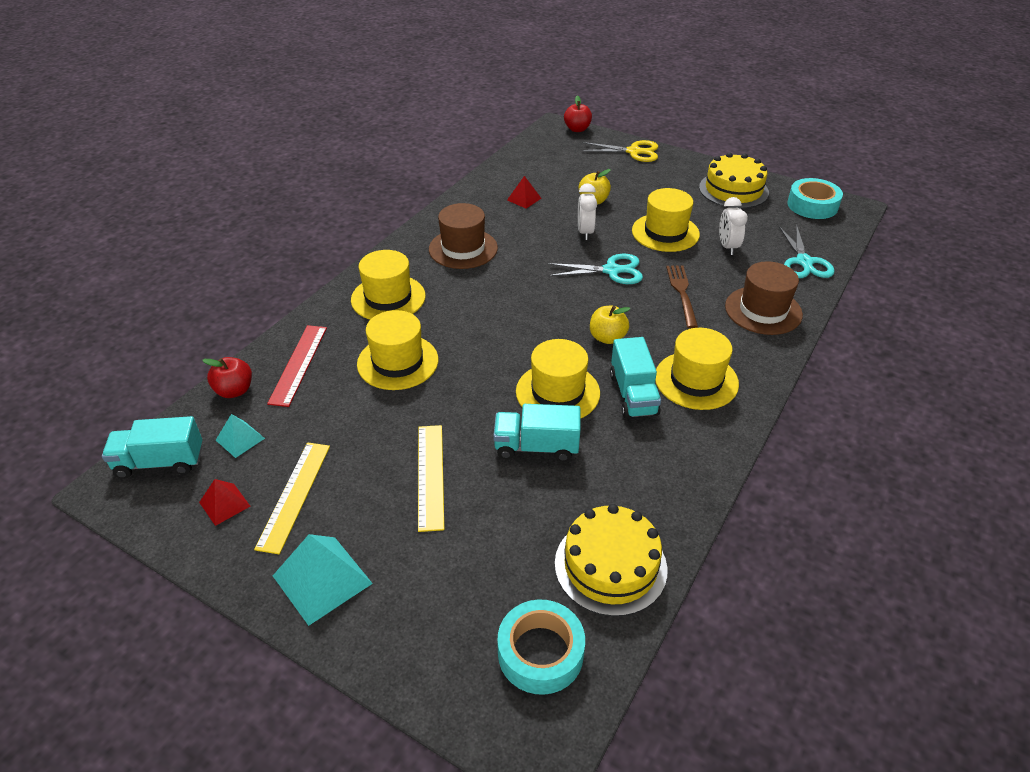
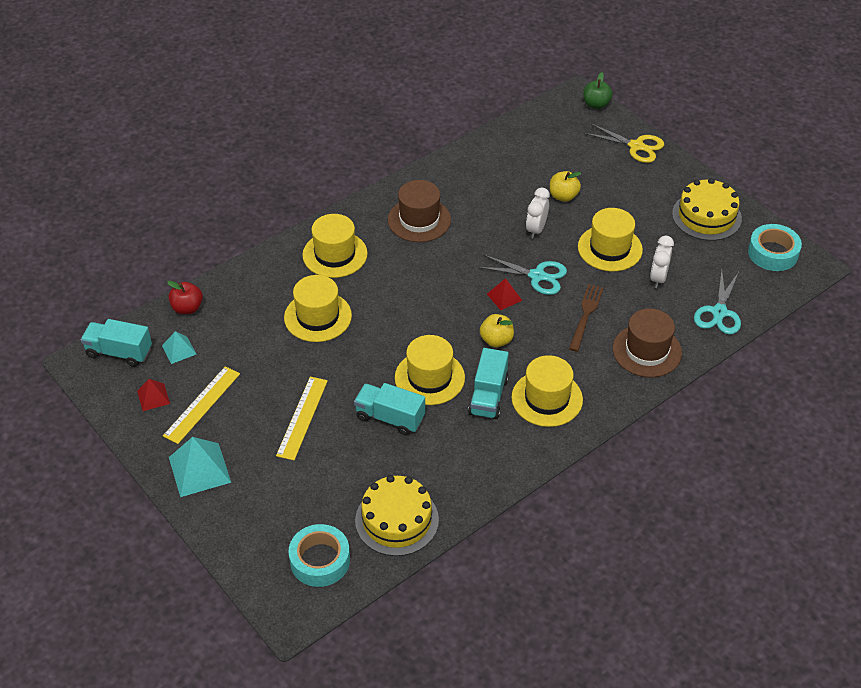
camera: 20 degrees right, 5 degrees up
red ruler [267,325,327,407] -> none
red pyramid [507,176,541,208] -> red pyramid moved to [487,278,523,310]
red apple [564,95,592,132] -> green apple [583,72,613,109]

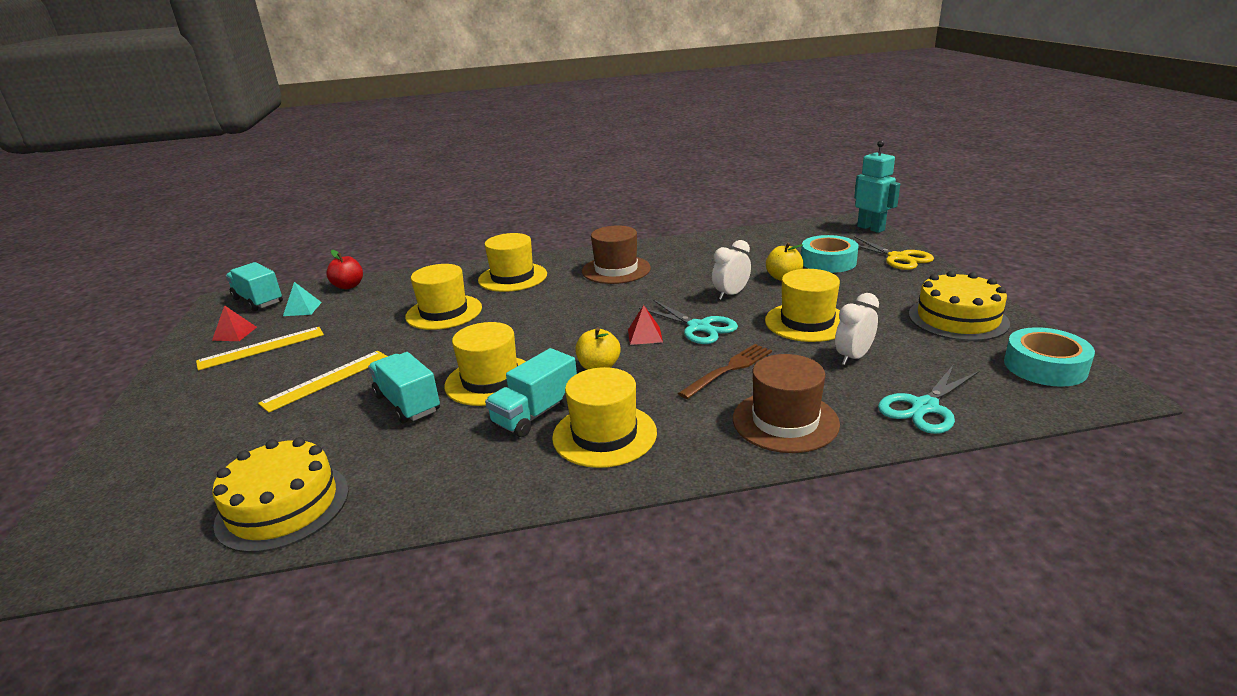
camera: 30 degrees right, 20 degrees down
turquoise pyramid [169,437,231,497] -> none
turquoise tape [289,524,350,587] -> turquoise tape moved to [801,235,858,273]
green apple [583,72,613,109] -> turquoise robot [854,140,900,233]

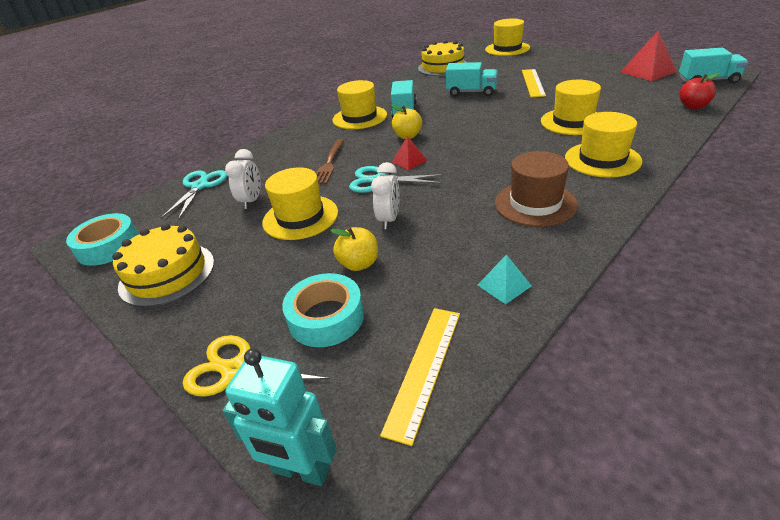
camera: 145 degrees right, 10 degrees up
yellow ruler [196,327,324,371] -> yellow ruler moved to [380,308,460,446]
red pyramid [212,305,257,341] -> red pyramid [621,31,677,81], size x1.78
turquoise pyramid [283,282,322,316] -> turquoise pyramid moved to [478,254,532,304]
yellow hat [444,322,526,406] -> yellow hat moved to [485,19,530,56]
brown hat [733,354,840,453] -> none

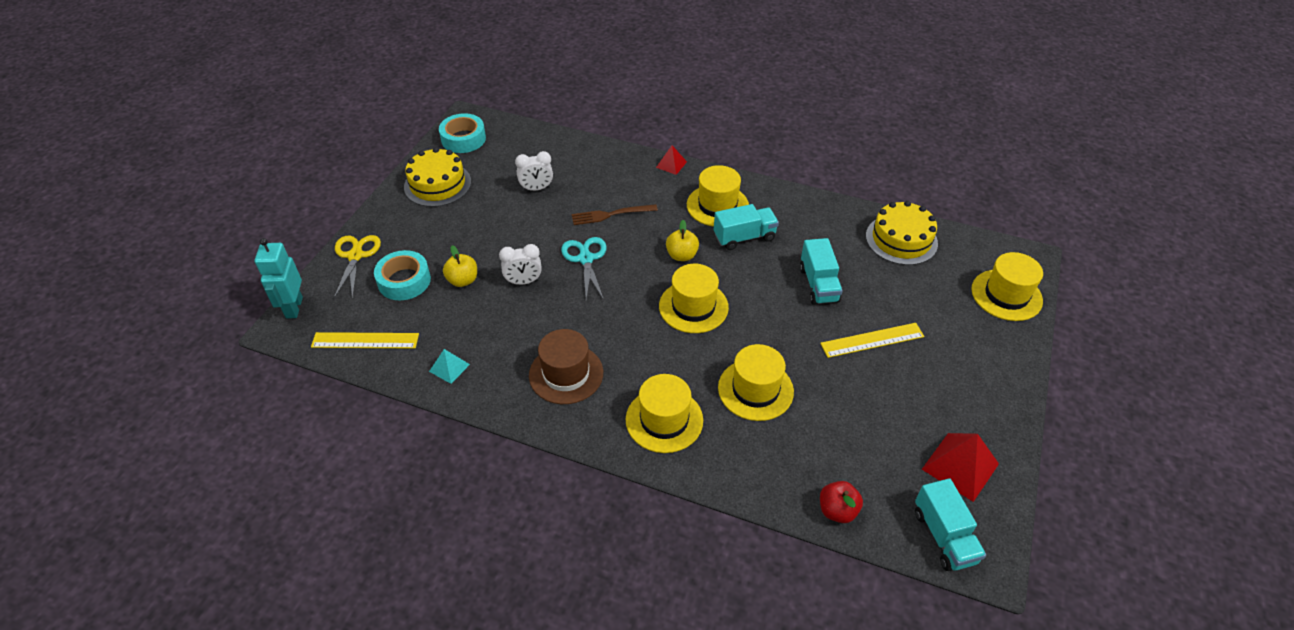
camera: 65 degrees right, 10 degrees up
turquoise scissors [161,170,227,220] -> none
yellow hat [262,167,338,240] -> yellow hat moved to [659,264,729,333]
red pyramid [392,136,428,170] -> red pyramid moved to [656,145,687,175]

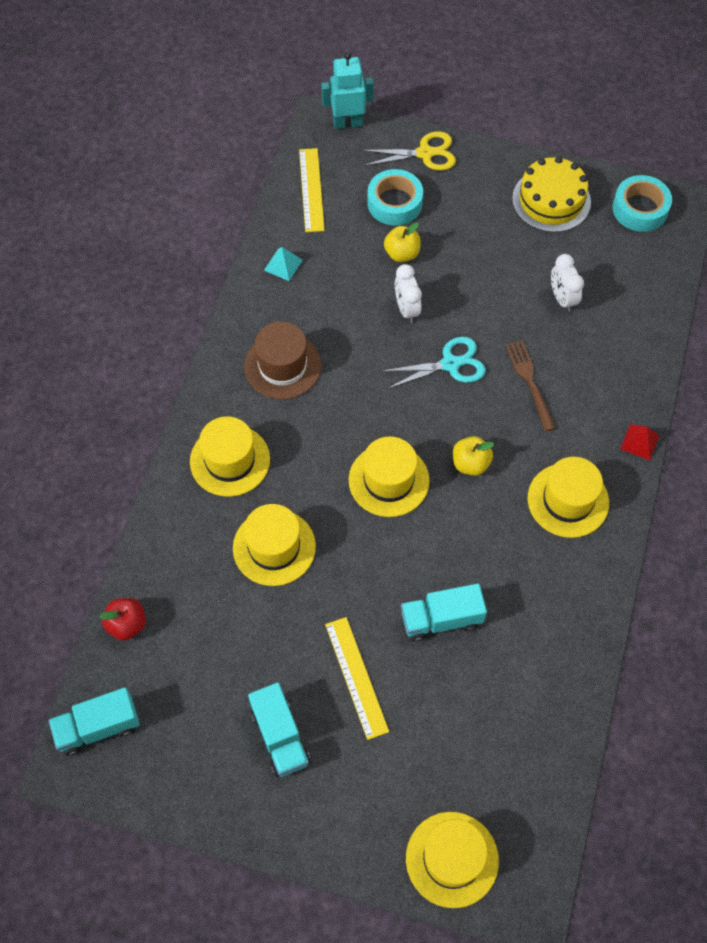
camera: 85 degrees right, 15 degrees up
turquoise truck [714,204,779,250] -> turquoise truck moved to [248,683,310,777]
yellow cake [866,201,938,265] -> none
red pyramid [922,433,999,502] -> none

